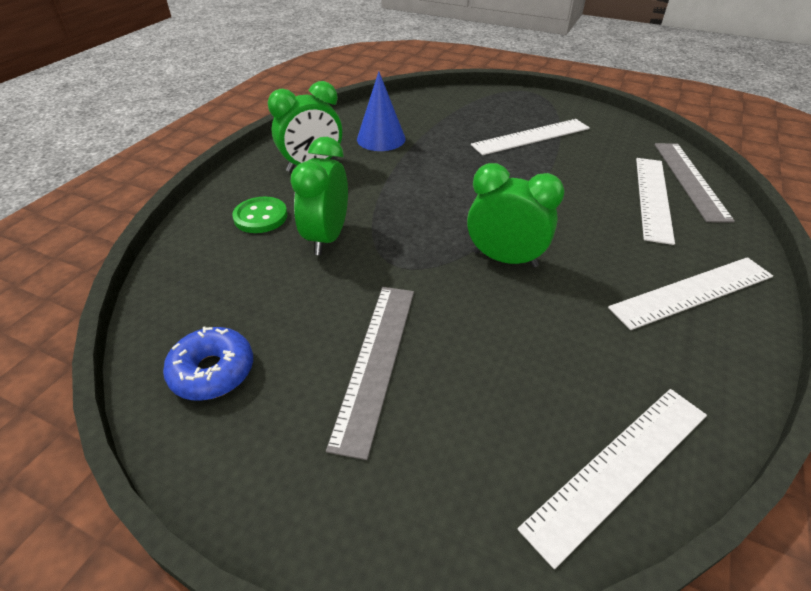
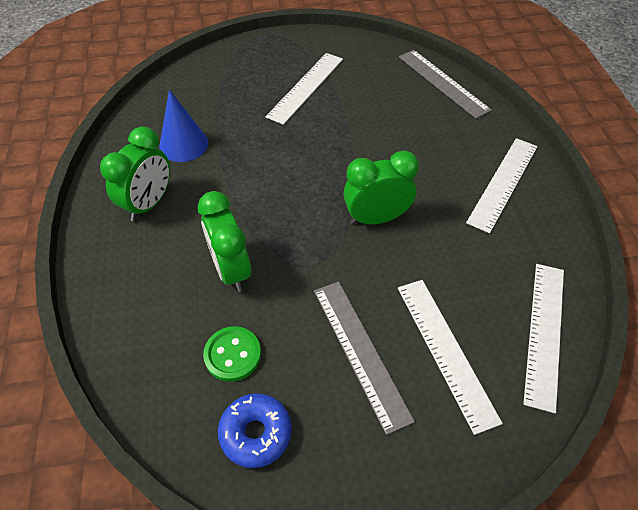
camera: 35 degrees left, 10 degrees up
green button [232,197,288,233] -> green button moved to [203,326,261,382]
white ruler [636,158,675,245] -> white ruler moved to [398,280,503,435]

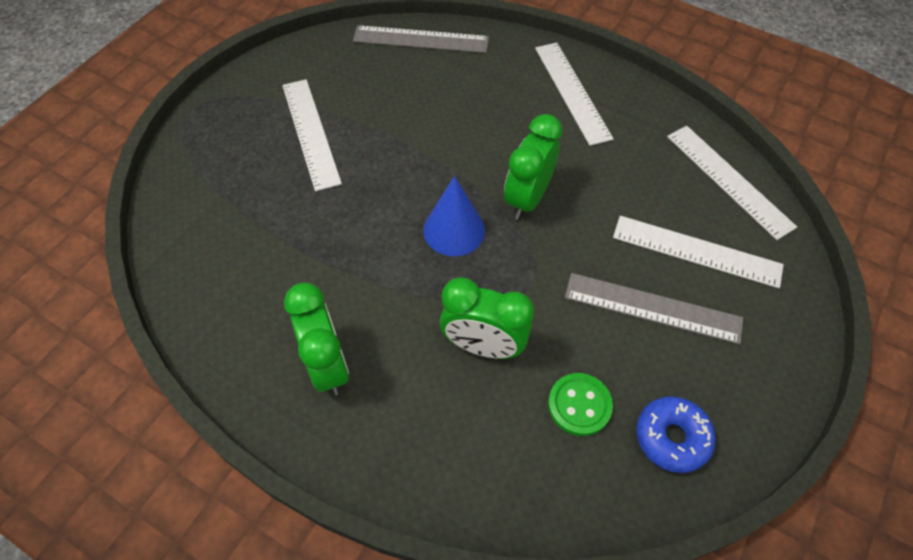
camera: 50 degrees left, 5 degrees up
blue cone [159,90,208,162] -> blue cone moved to [423,176,485,256]

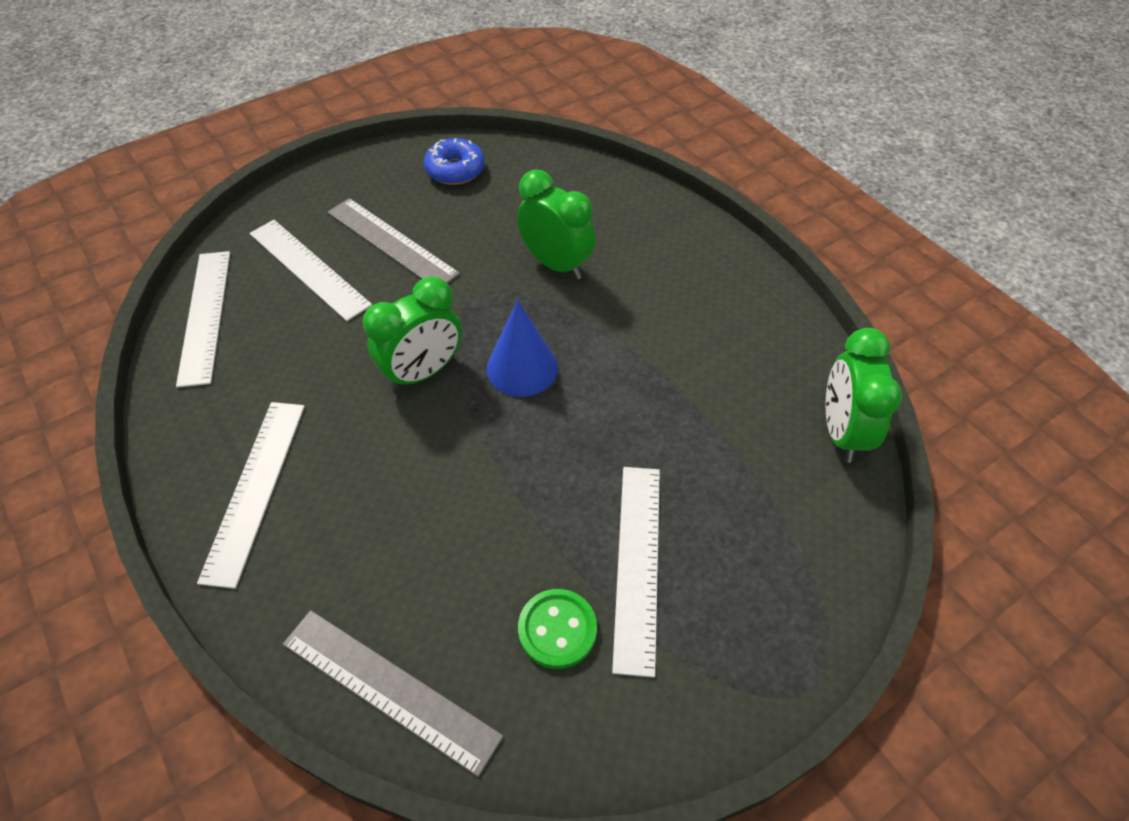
camera: 155 degrees left, 5 degrees down
green clock [284,283,349,395] -> green clock moved to [826,328,902,463]
green button [548,373,613,436] -> green button moved to [518,589,597,669]

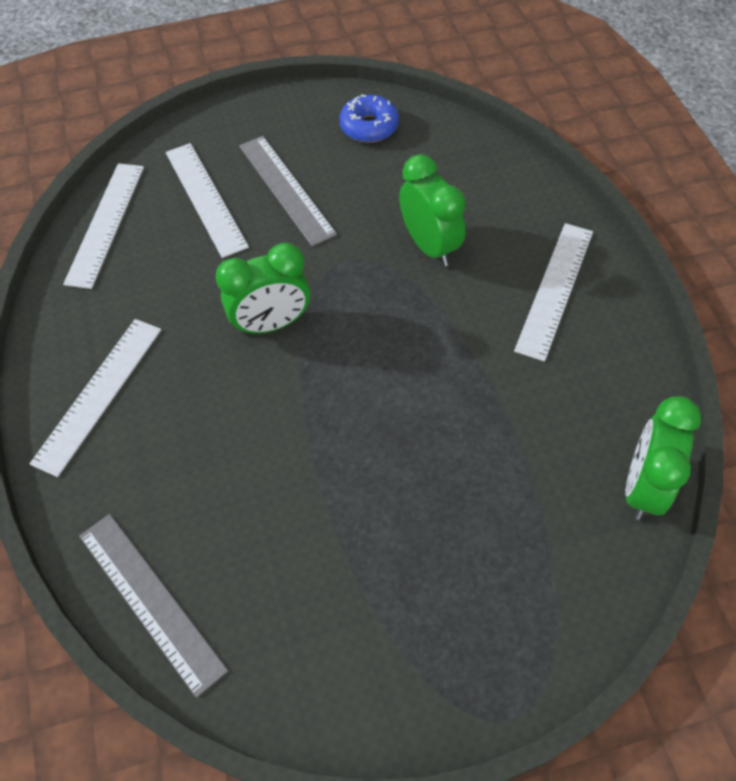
camera: 20 degrees right, 5 degrees up
blue cone [487,300,558,397] -> none
green button [518,589,597,669] -> none
white ruler [612,467,660,677] -> white ruler moved to [514,223,593,362]

